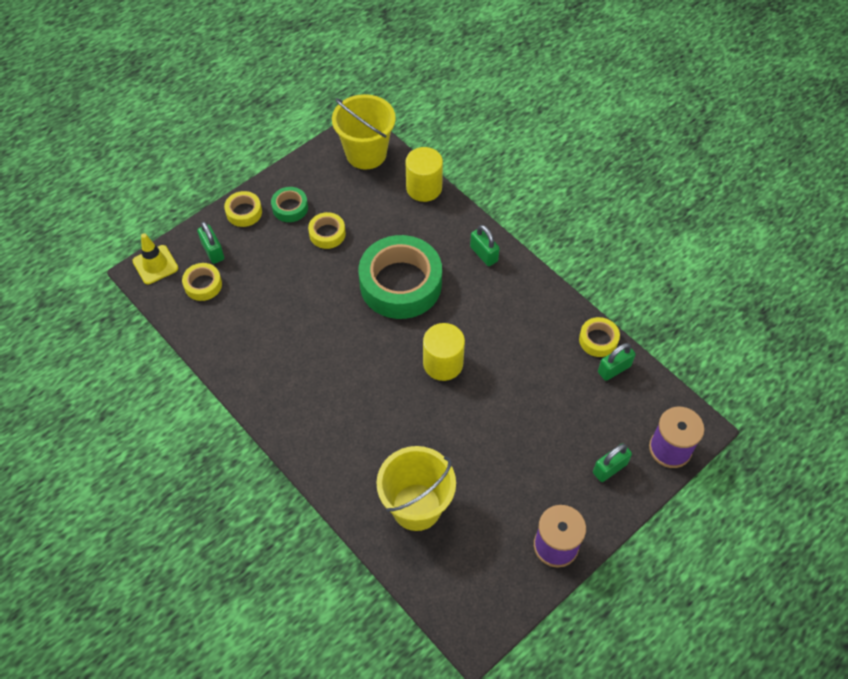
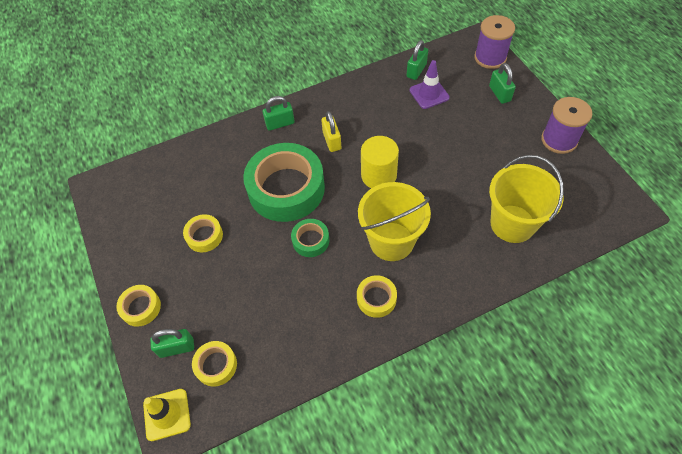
camera: 70 degrees left, 0 degrees up
green tape [271,187,308,222] -> green tape moved to [291,219,329,257]
yellow bucket [332,94,396,170] -> yellow bucket moved to [358,182,431,261]
yellow cylinder [406,147,443,202] -> none
yellow tape [579,317,620,357] -> yellow tape moved to [357,275,397,318]
green padlock [598,343,636,381] -> green padlock turned 45 degrees clockwise [406,40,428,80]
none -> yellow padlock [321,111,341,152]
none -> purple traffic cone [409,60,450,109]

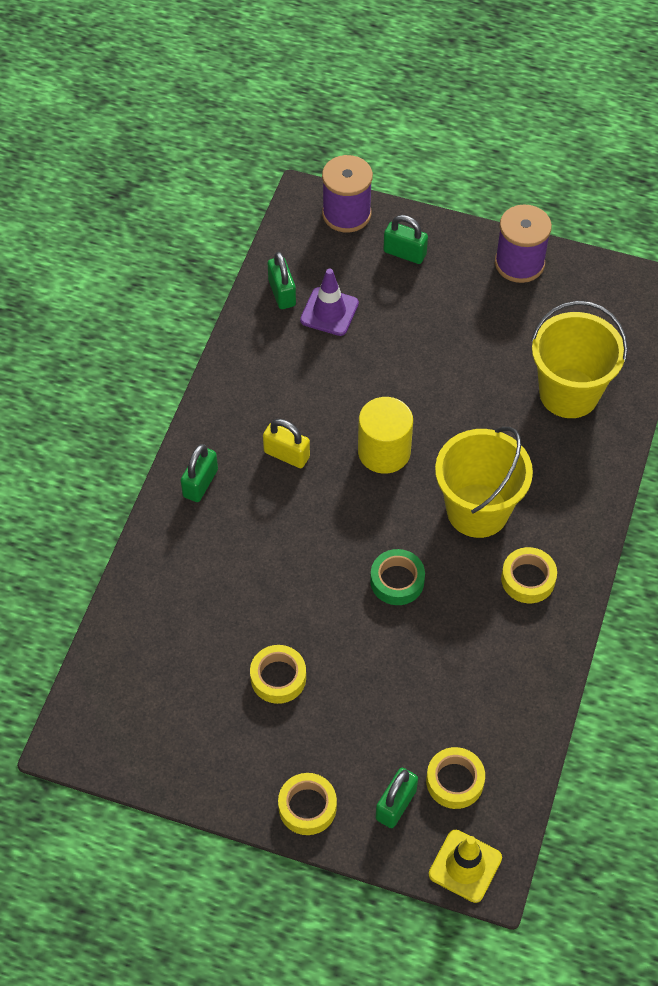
camera: 50 degrees left, 0 degrees up
green tape [243,143,325,222] -> none

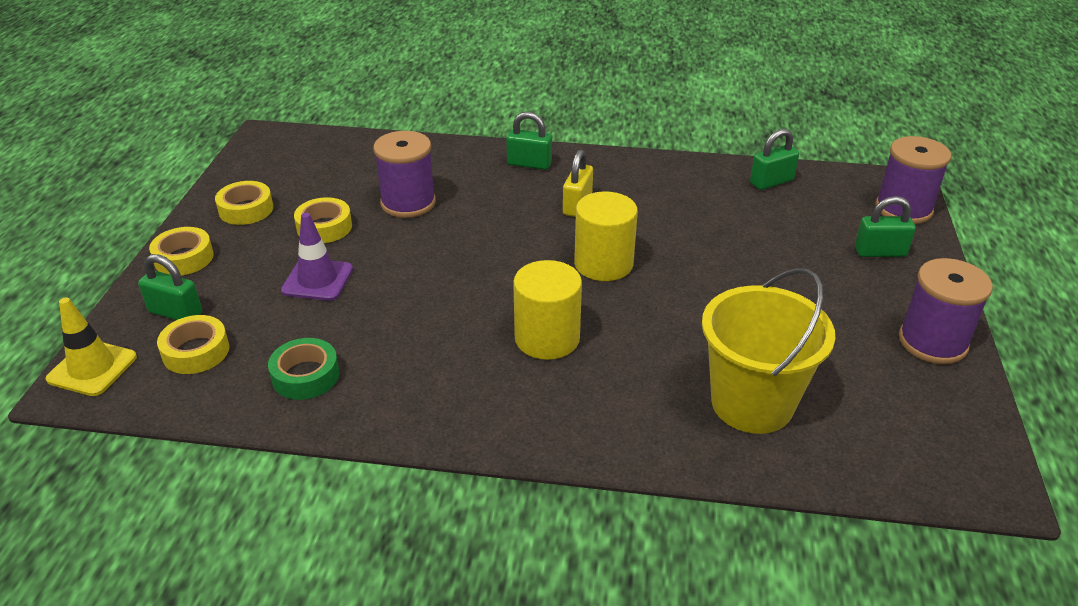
camera: 80 degrees right, 20 degrees down
purple traffic cone [300,269,359,336] -> purple traffic cone moved to [281,213,353,301]
green tape [370,549,425,605] -> green tape moved to [268,338,339,400]
green padlock [383,215,428,264] -> green padlock turned 75 degrees clockwise [855,196,916,257]
yellow bucket [435,427,533,538] -> yellow cylinder [513,260,582,360]
yellow tape [501,547,557,603] -> yellow tape moved to [215,181,273,225]
none -> purple spool [373,131,436,218]

